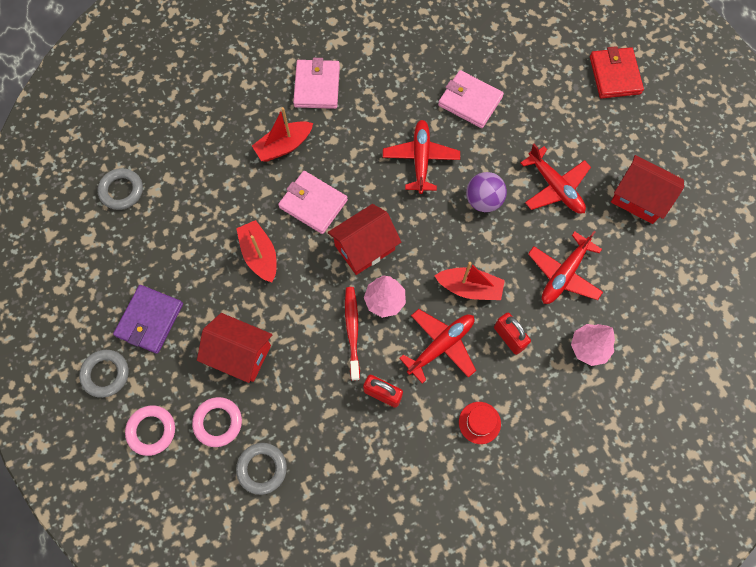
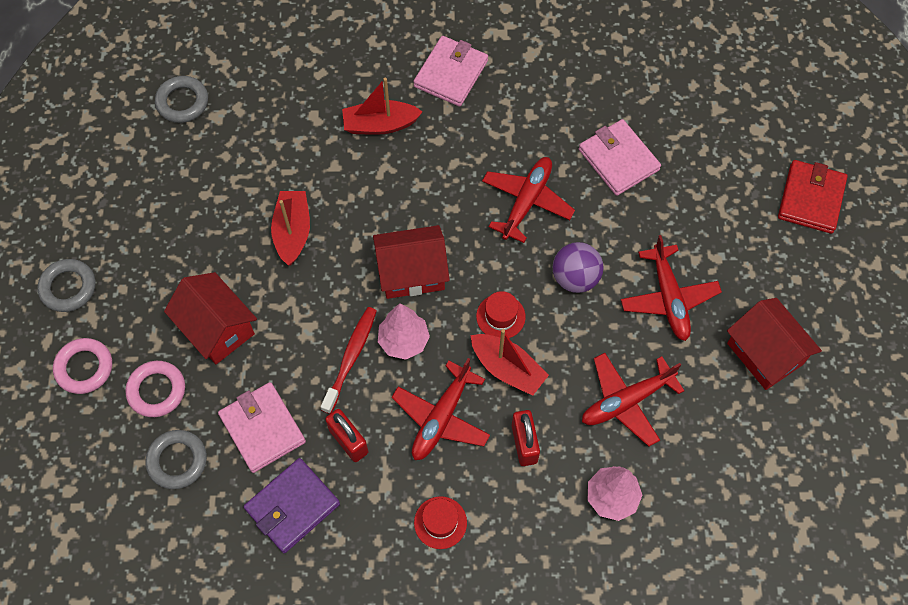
camera: 25 degrees right, 5 degrees down
purple wallet [113,285,183,354] -> purple wallet moved to [244,458,340,553]
pink wallet [278,171,348,234] -> pink wallet moved to [218,382,306,473]
red plane [399,309,476,384] -> red plane turned 135 degrees clockwise [392,358,490,460]
none -> red hat [476,291,526,339]

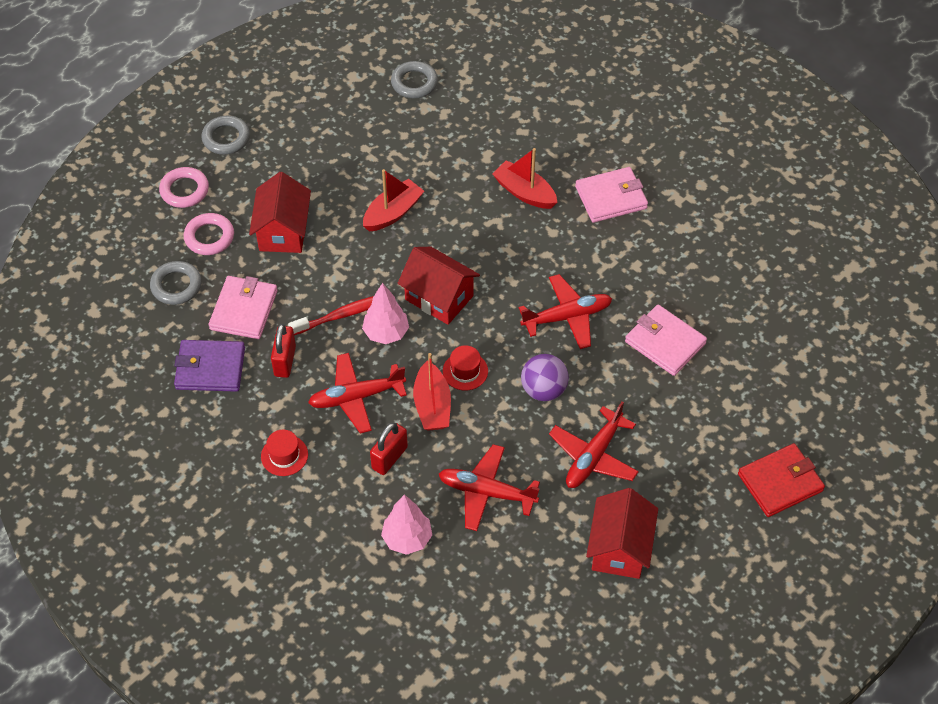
camera: 45 degrees right, 10 degrees down
pink wallet [579,119,661,196] -> pink wallet turned 60 degrees counterclockwise [625,305,707,376]

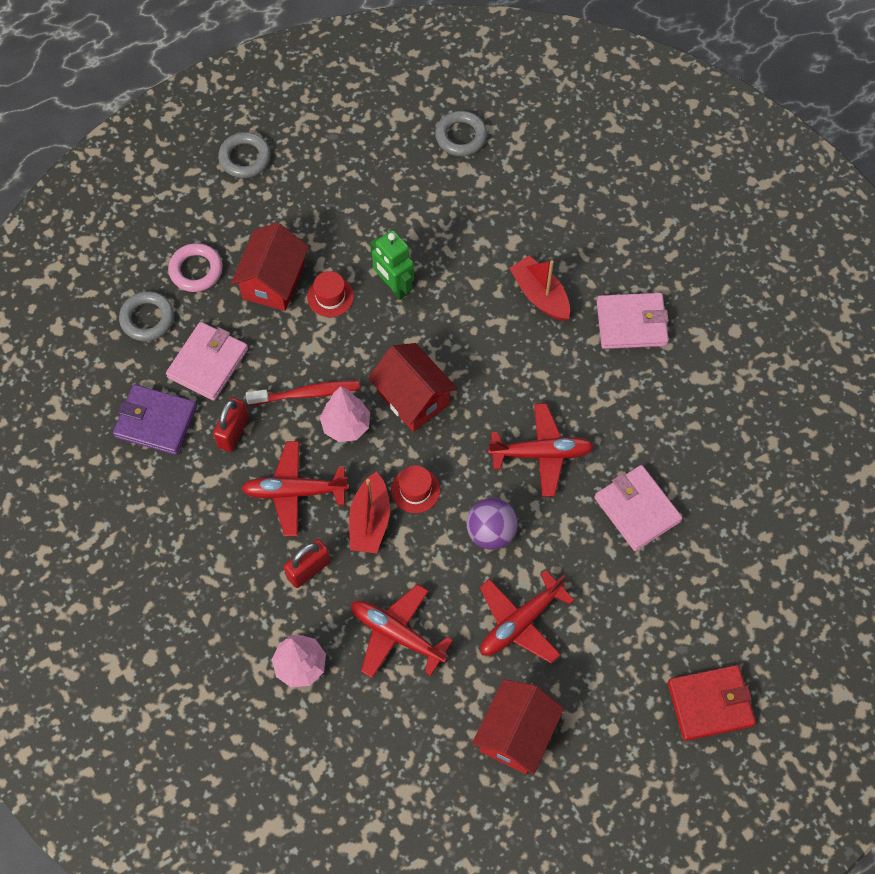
camera: 15 degrees right, 10 degrees up
pink ring [159,167,209,208] -> none
red hat [261,430,308,476] -> red hat moved to [307,271,354,317]
red boat [363,169,424,231] -> green robot [370,230,414,300]

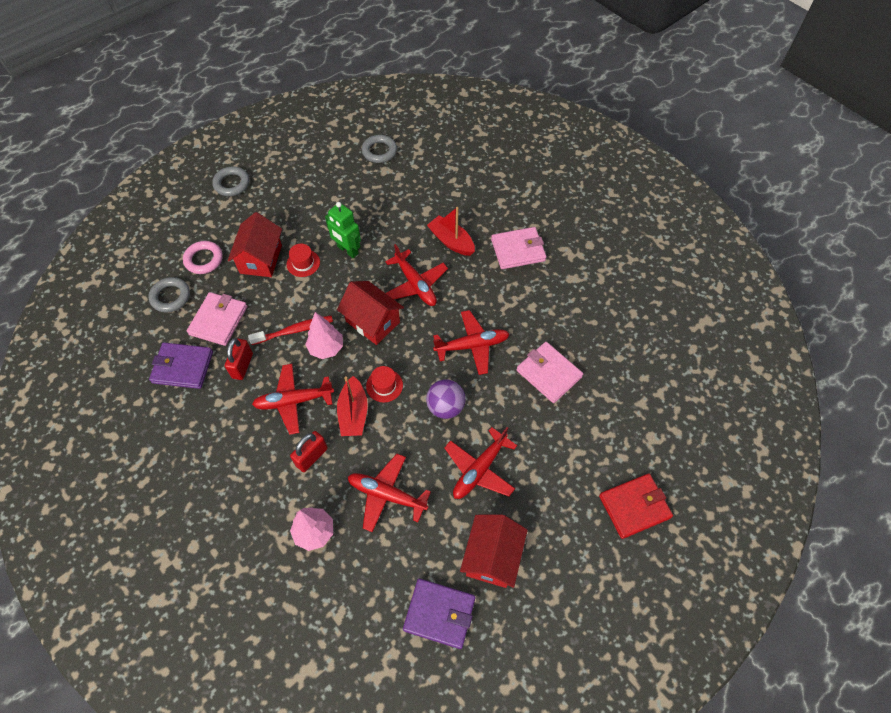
camera: 10 degrees left, 5 degrees down
none -> red plane [385,244,448,306]
none -> purple wallet [403,579,476,649]

